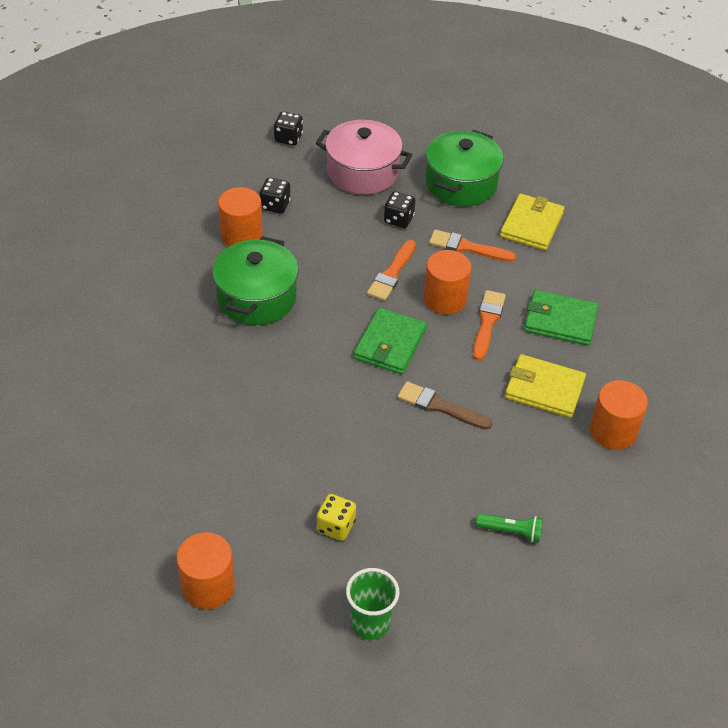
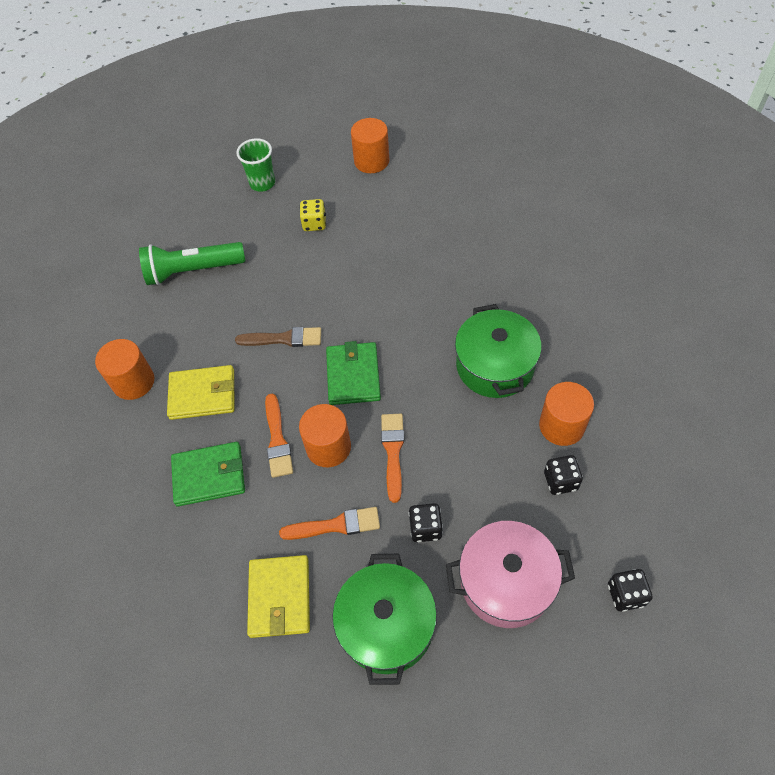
camera: 160 degrees right, 10 degrees up
green flashlight [476,513,543,542] -> green flashlight [139,242,245,285], size x2.00

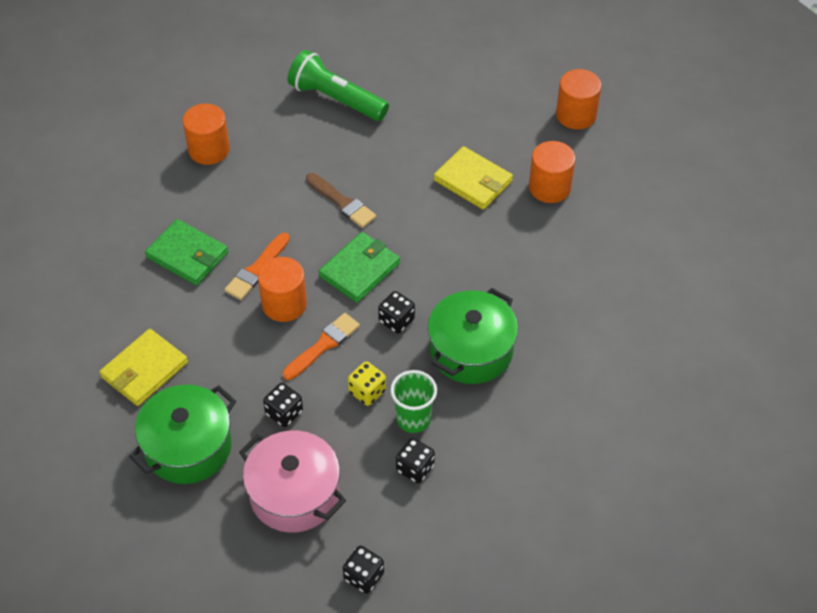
camera: 40 degrees right, 5 degrees down
yellow wallet [167,365,234,420] -> yellow wallet moved to [434,146,513,210]
green cup [236,138,275,192] -> green cup moved to [390,370,437,433]
orange brush [279,507,380,540] -> none
yellow dice [300,199,326,231] -> yellow dice moved to [348,362,386,406]
orange cylinder [539,382,594,446] -> orange cylinder moved to [529,141,575,203]
none -> black dice [378,291,415,334]

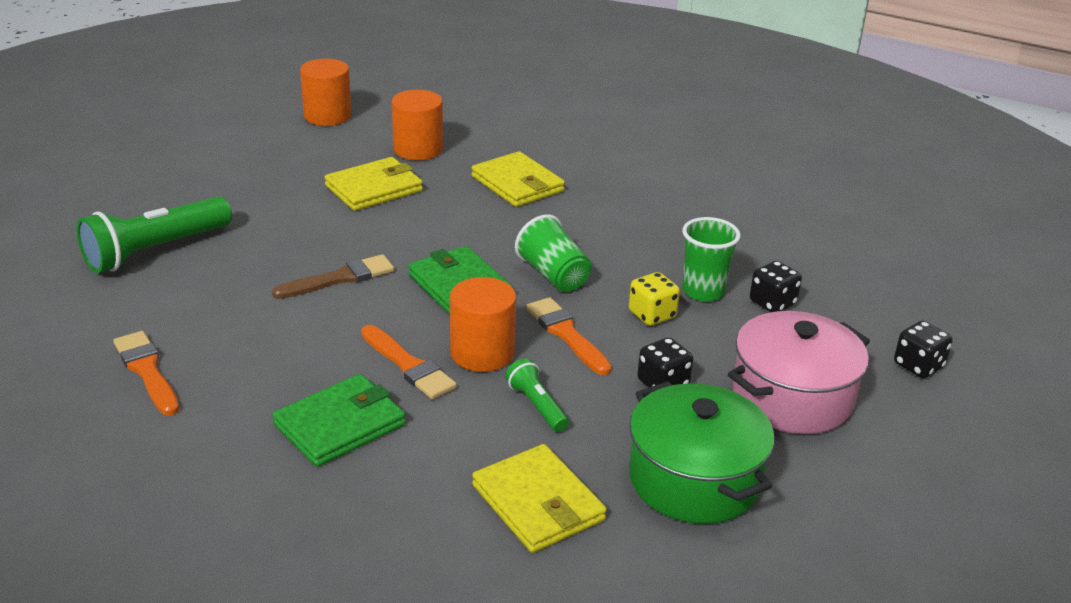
camera: 75 degrees left, 20 degrees down
orange cylinder [183,103,230,165] -> orange brush [113,331,179,416]
black dice [378,291,415,334] -> green cup [515,214,591,292]
green pot [428,288,518,384] -> none
none -> yellow wallet [472,151,565,207]
none -> green flashlight [505,358,569,432]

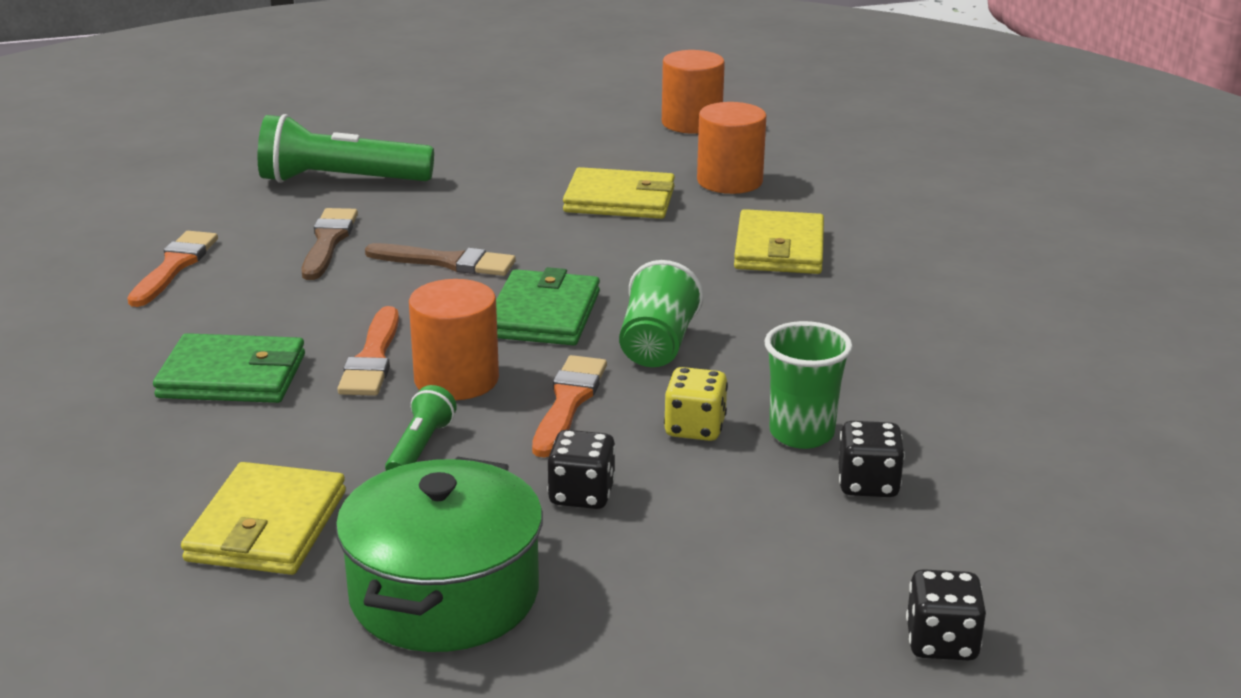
camera: 45 degrees right, 5 degrees down
pink pot [728,311,870,434] -> none
none -> brown brush [301,208,358,280]

